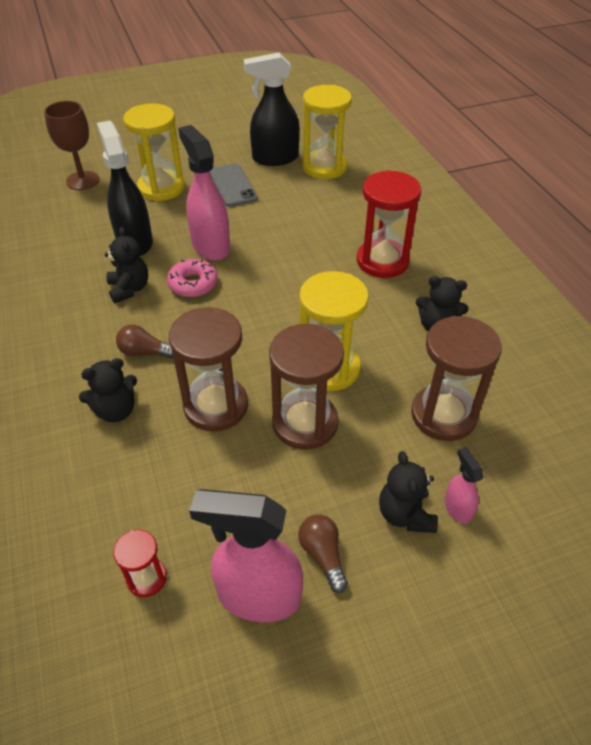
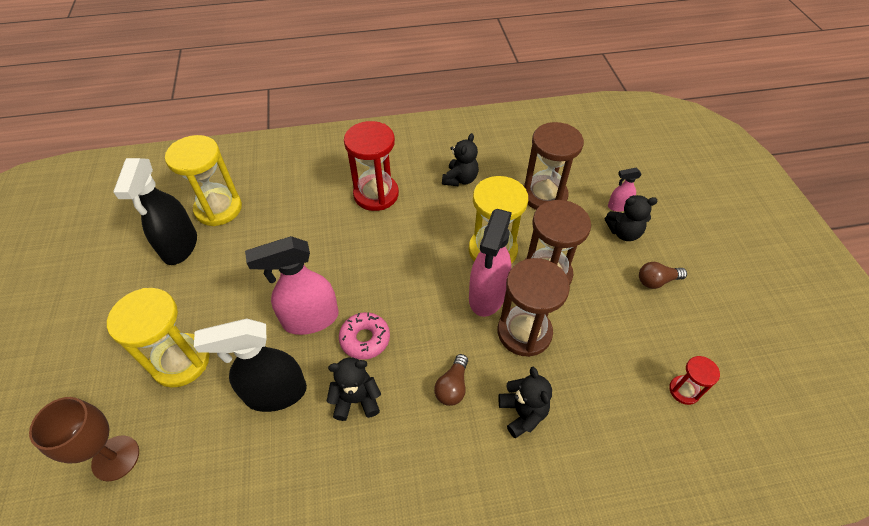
camera: 80 degrees left, 5 degrees up
pink spray bottle [189,489,303,622] -> pink spray bottle moved to [469,209,512,317]
grey phone [210,164,258,207] -> none

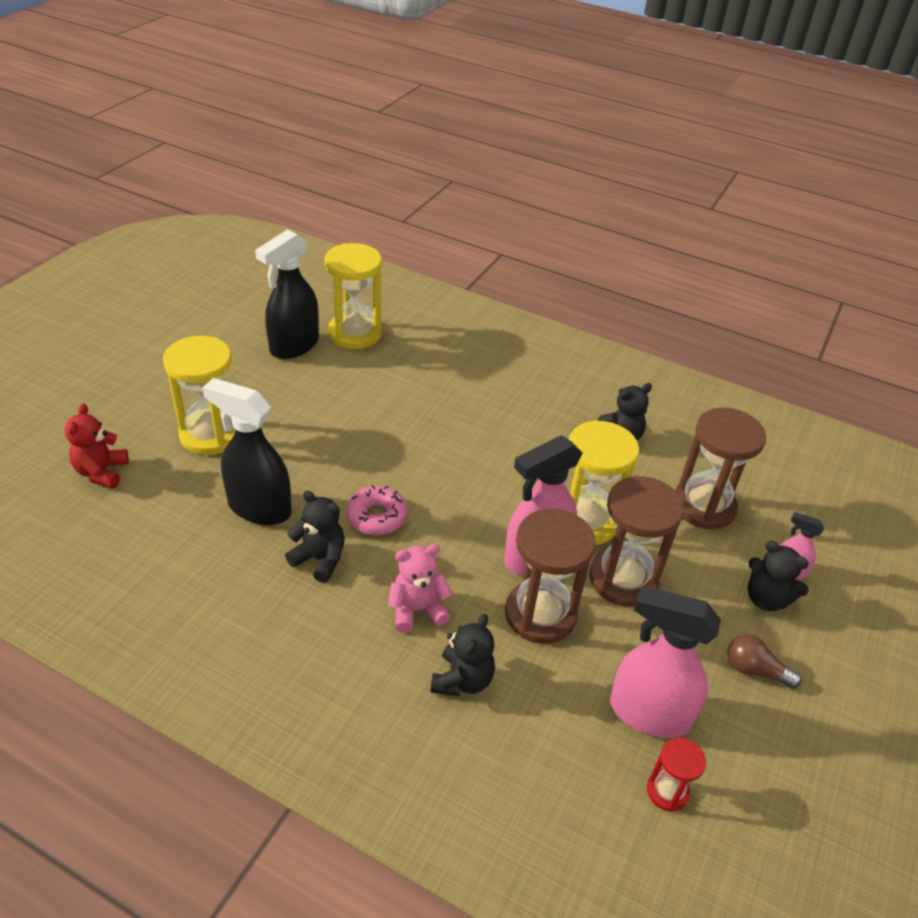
camera: 35 degrees right, 10 degrees down
brown goblet [29,397,139,481] -> red teddy bear [65,404,129,489]
pink spray bottle [245,236,339,335] -> pink spray bottle moved to [610,586,721,738]
red hourglass [344,121,399,211] -> none
brown light bulb [434,354,468,406] -> pink teddy bear [388,544,452,633]

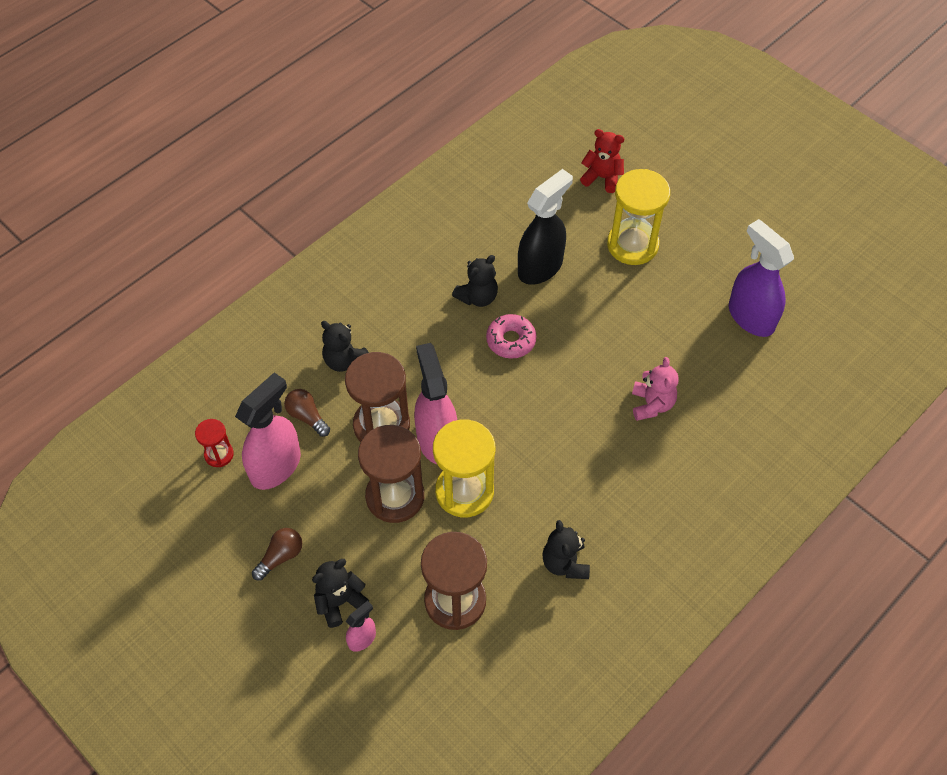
camera: 110 degrees right, 15 degrees up
black spray bottle [255,229,319,359] -> purple spray bottle [729,219,794,337]
yellow hourglass [324,243,382,349] -> none
pink teddy bear [388,544,452,633] -> pink teddy bear moved to [632,357,679,421]
none -> brown light bulb [284,389,330,437]

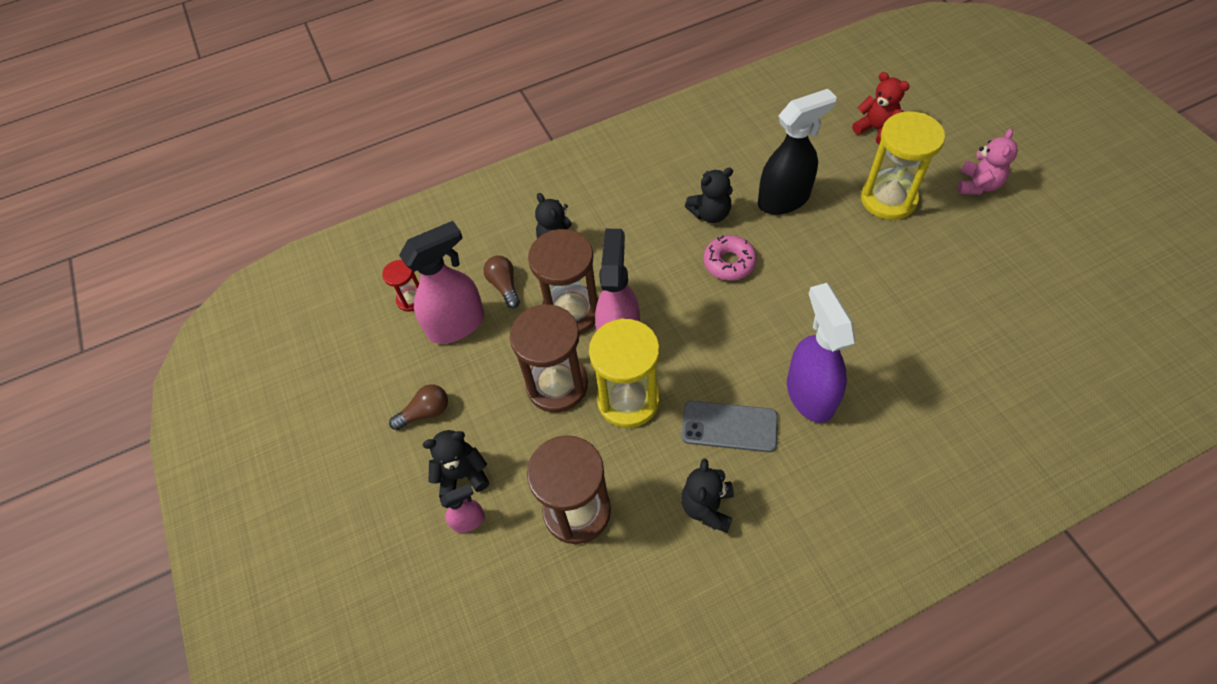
camera: 25 degrees right, 0 degrees up
pink teddy bear [632,357,679,421] -> pink teddy bear moved to [957,129,1018,195]
purple spray bottle [729,219,794,337] -> purple spray bottle moved to [787,283,855,423]
none -> grey phone [681,401,778,452]

